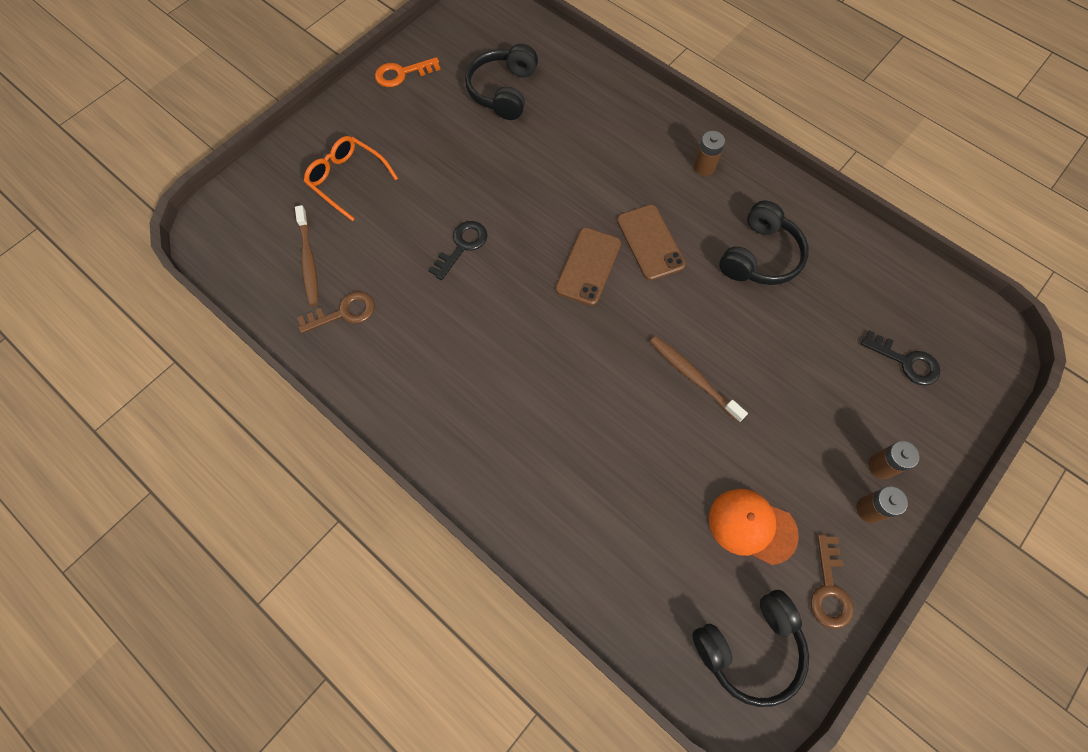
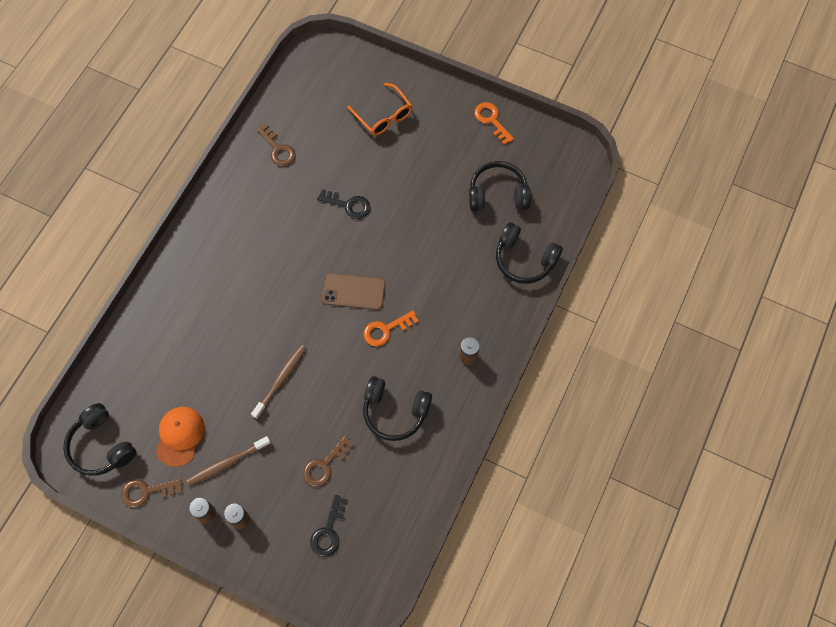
camera: 75 degrees right, 0 degrees up
brown toothbrush [295,205,318,306] -> brown toothbrush moved to [186,436,271,486]
orange glasses [304,136,398,221] -> orange glasses turned 120 degrees clockwise [347,83,412,136]
brown phone [617,205,686,281] -> orange key [364,310,419,347]
none -> brown key [303,436,354,487]
none -> black headphones [496,222,563,284]

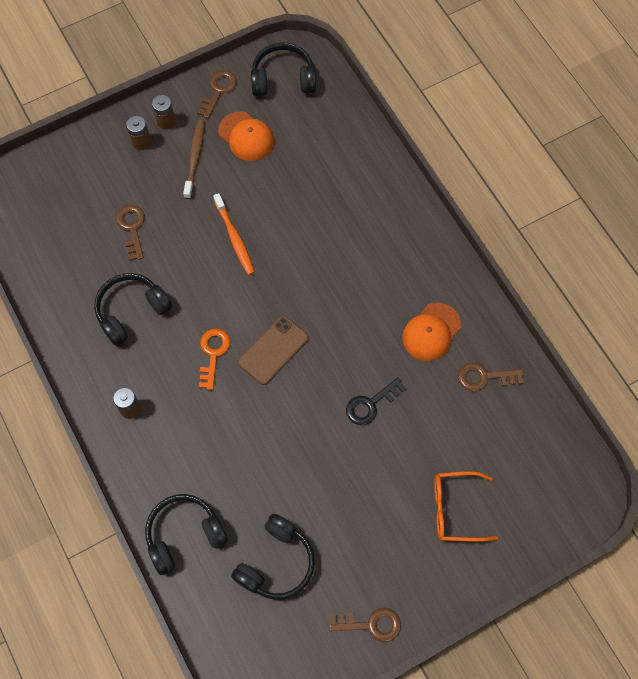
camera: 125 degrees right, 0 degrees up
brown toothbrush [251,345,306,419] -> orange toothbrush [213,193,255,275]
black key [310,495,348,557] -> none
orange key [474,102,514,145] -> brown key [329,608,401,642]
none -> orange cap [403,303,461,361]

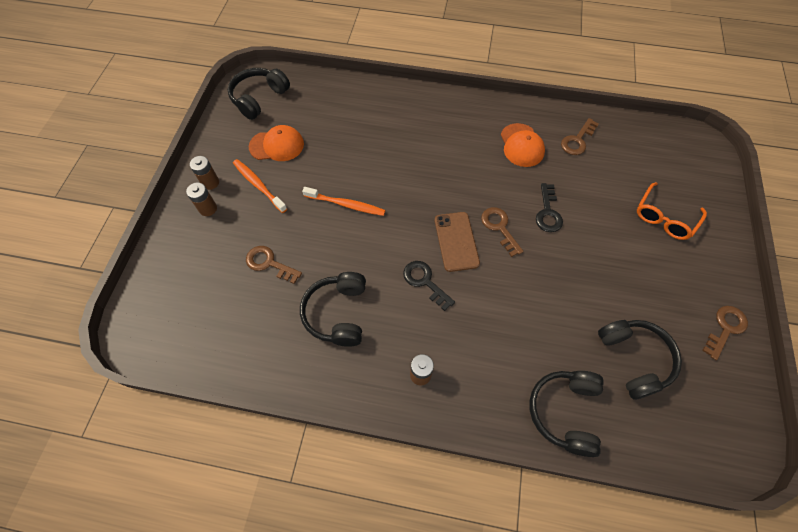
camera: 50 degrees left, 5 degrees down
brown toothbrush [183,120,205,199] -> orange toothbrush [233,159,287,213]
brown key [197,70,237,119] -> brown key moved to [481,207,524,257]
orange key [199,328,230,390] -> black key [403,261,455,311]

